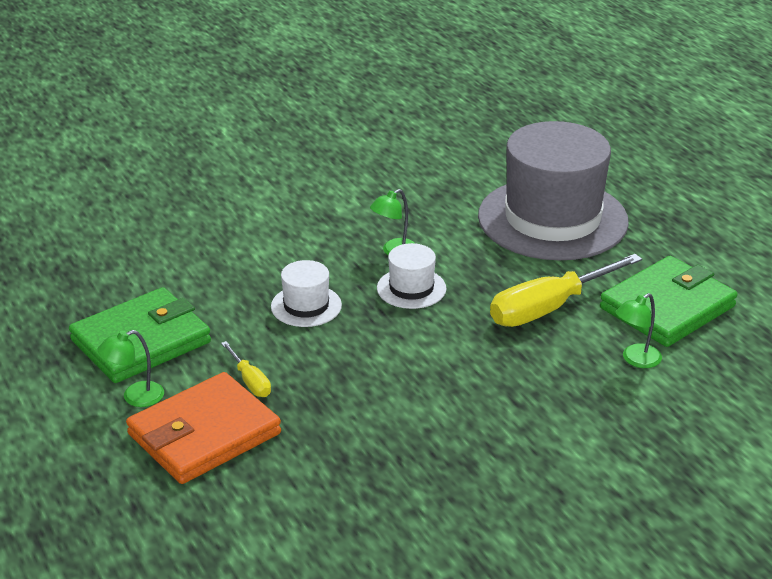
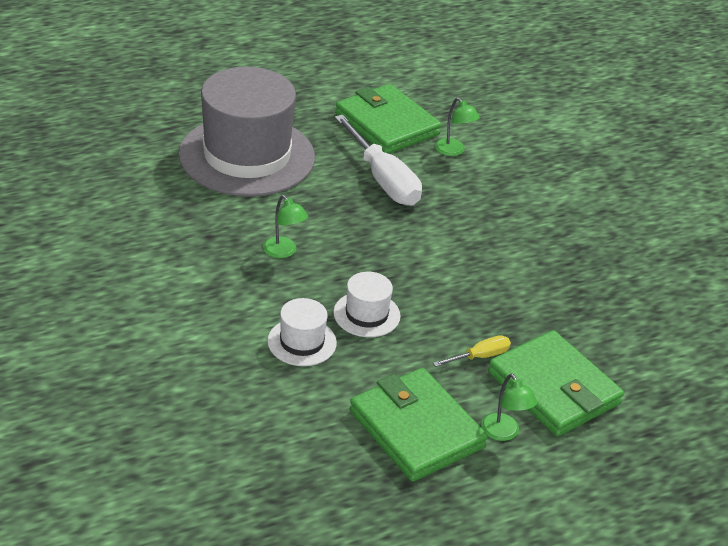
camera: 90 degrees left, 5 degrees up
orange wallet [126,372,281,484] -> green wallet [488,330,624,437]
white hat [377,243,447,309] -> white hat moved to [267,298,337,366]
yellow screwdriver [490,254,642,327] -> white screwdriver [335,115,422,206]

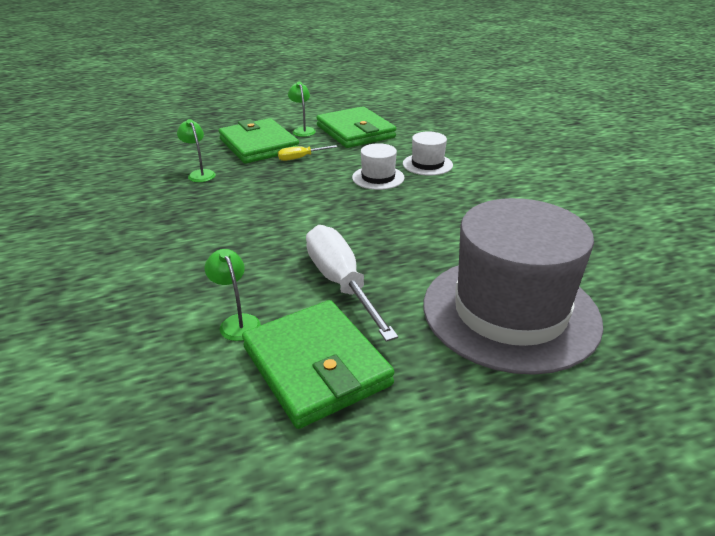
camera: 170 degrees left, 5 degrees down
green lamp [263,195,308,258] -> green lamp moved to [177,119,216,182]

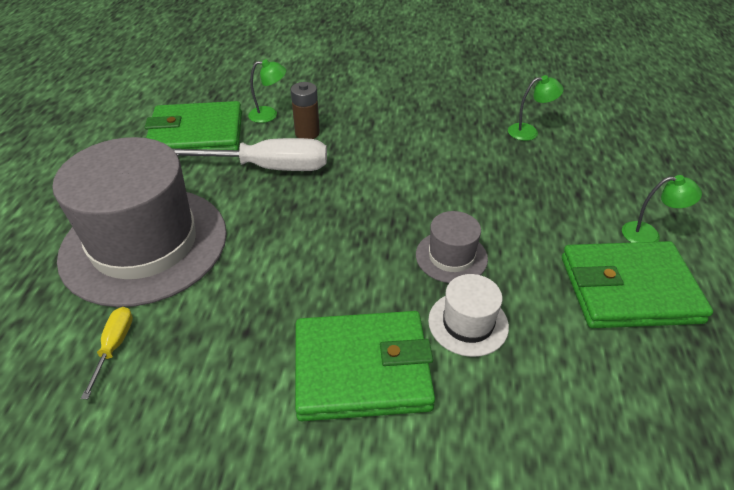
camera: 115 degrees right, 10 degrees up
green wallet [219,118,299,164] -> green wallet moved to [295,311,435,421]
yellow screwdriver [278,145,337,161] -> yellow screwdriver moved to [81,307,133,399]
white hat [352,143,405,190] -> grey hat [416,211,488,283]
none -> brown battery [291,82,320,139]

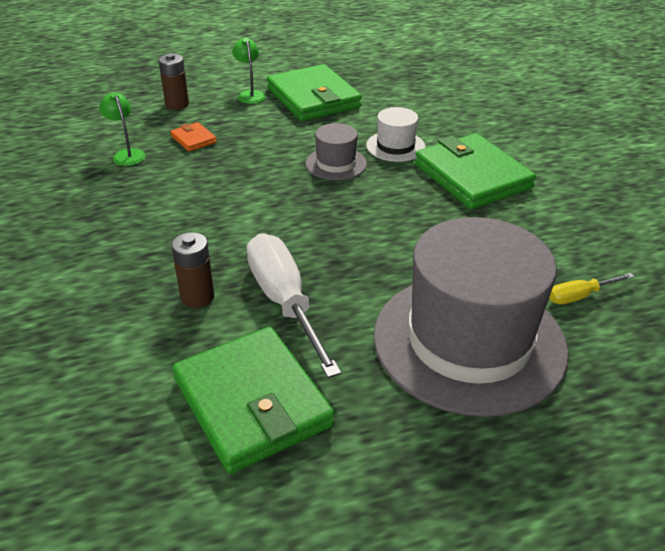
camera: 115 degrees left, 5 degrees down
green lamp [248,59,286,123] -> none
none -> brown battery [158,53,189,110]
none -> orange wallet [170,122,217,152]

